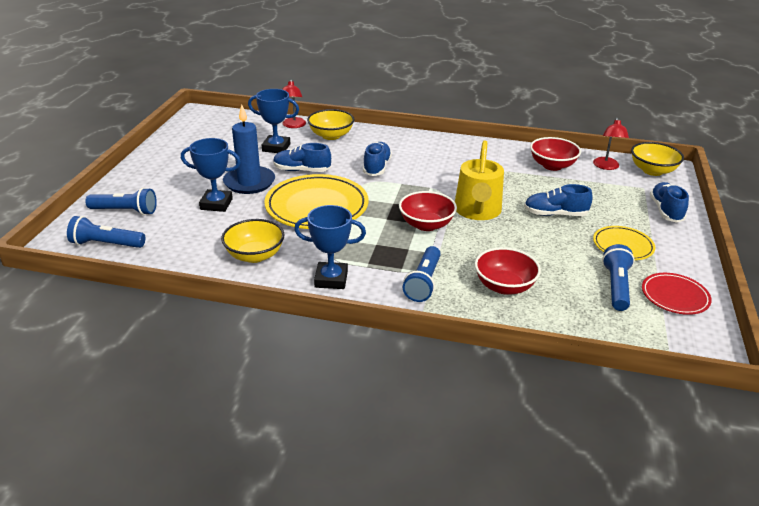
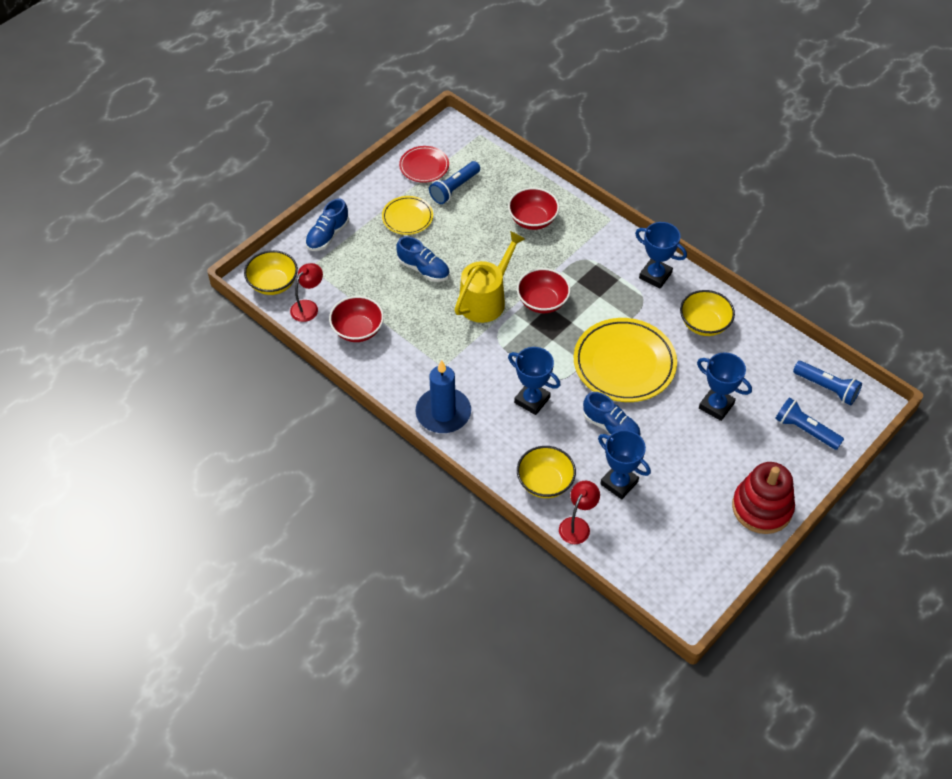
camera: 150 degrees left, 20 degrees up
blue candle [223,105,275,194] -> blue candle moved to [416,360,471,433]
blue shoe [363,142,392,176] -> blue trophy [508,347,561,415]
blue flashlight [403,246,441,302] -> none
none -> red stacking toy [732,462,795,534]

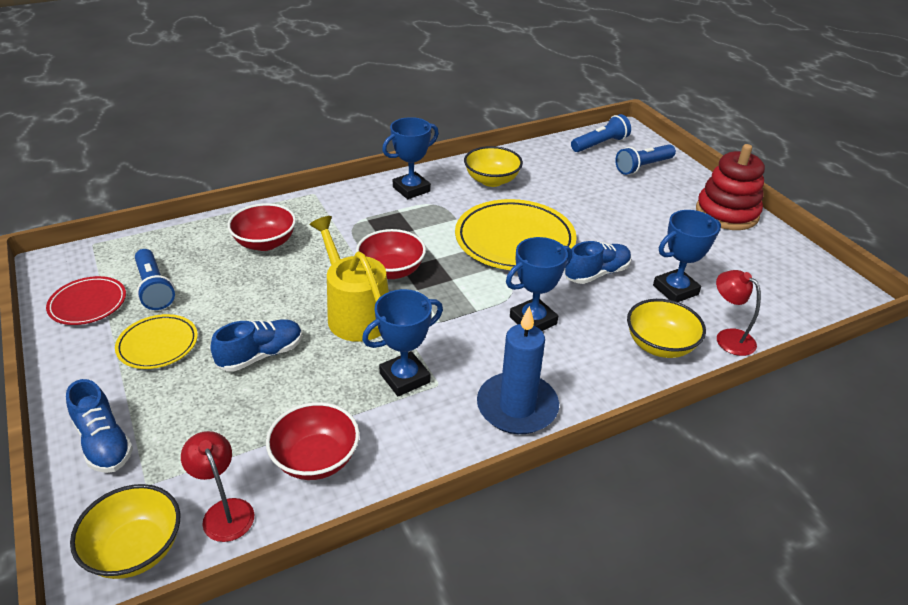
camera: 70 degrees left, 15 degrees down
blue trophy [697,352,752,421] -> blue trophy moved to [362,289,443,396]

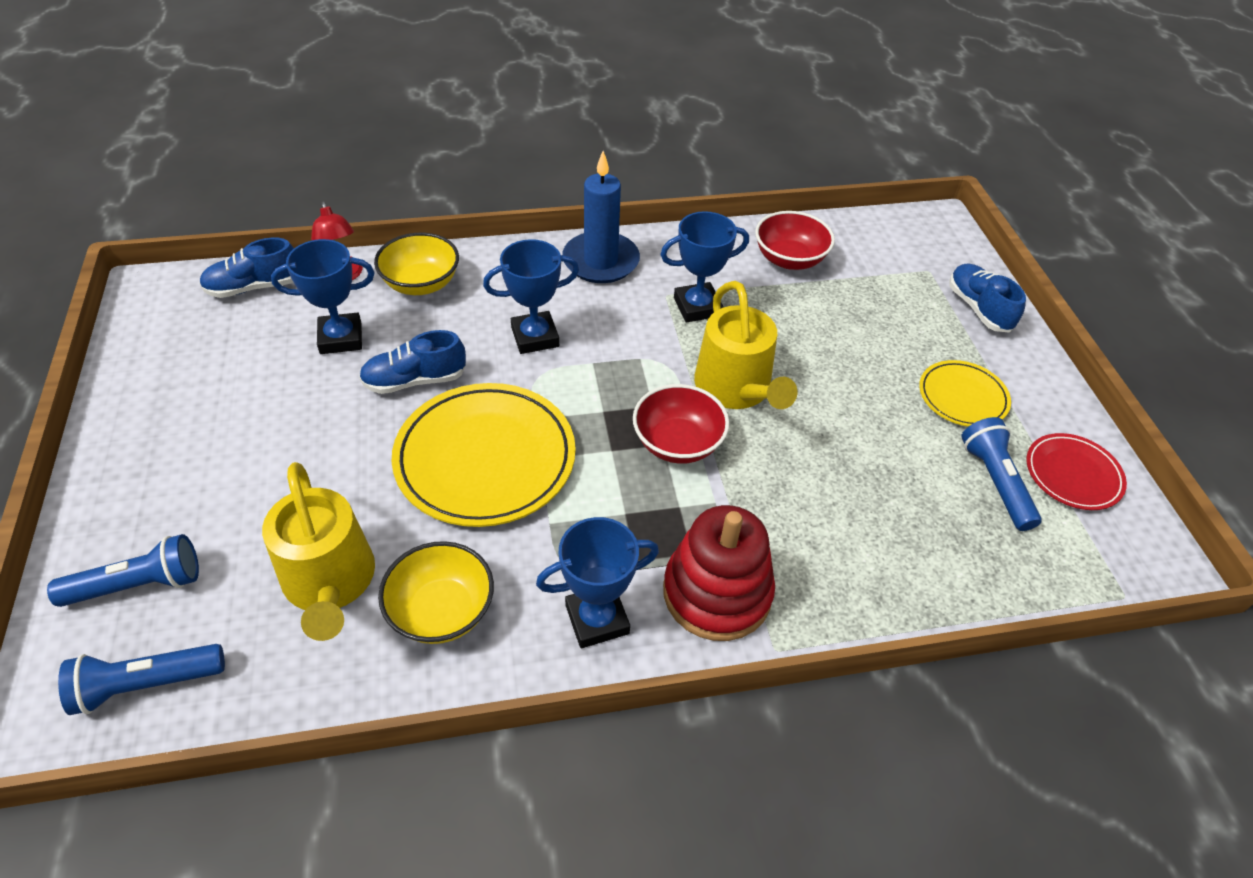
camera: 165 degrees left, 10 degrees up
yellow bowl [70,484,180,579] -> none
red lamp [181,431,254,542] -> none
blue shoe [211,319,302,372] -> blue shoe moved to [199,238,294,298]
red bowl [227,203,296,251] -> none
red stacking toy [696,144,765,230] -> red stacking toy moved to [663,505,775,641]
none -> yellow watering can [262,462,375,641]

